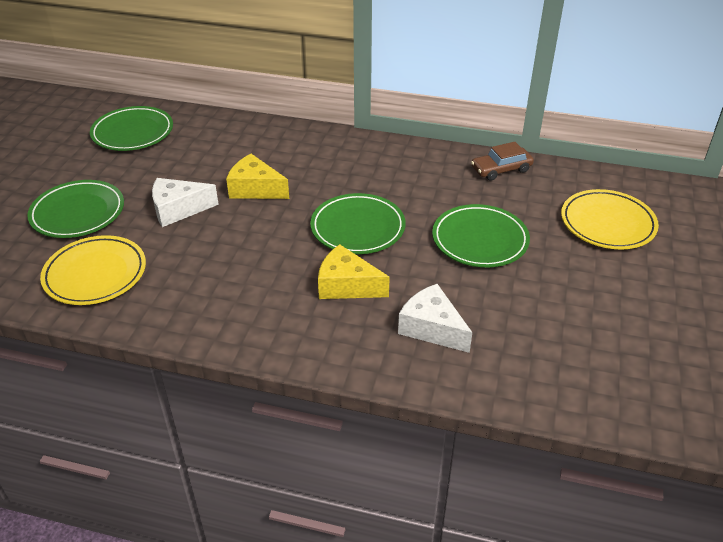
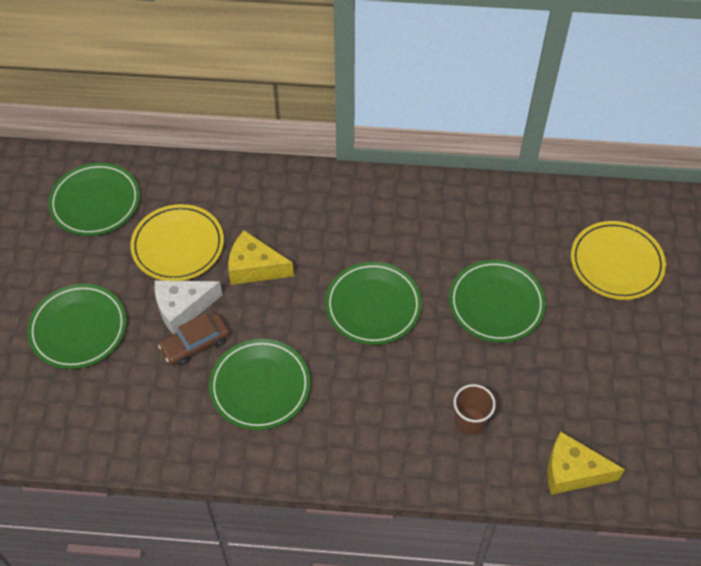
camera: 10 degrees left, 15 degrees up
yellow plate [40,235,146,305] -> yellow plate moved to [130,204,224,281]
yellow cheese [318,244,390,299] -> yellow cheese moved to [547,432,625,495]
white cheese [398,284,472,353] -> brown cup [454,384,496,435]
brown car [471,142,534,181] -> brown car moved to [158,313,230,366]
none -> green plate [209,339,311,430]

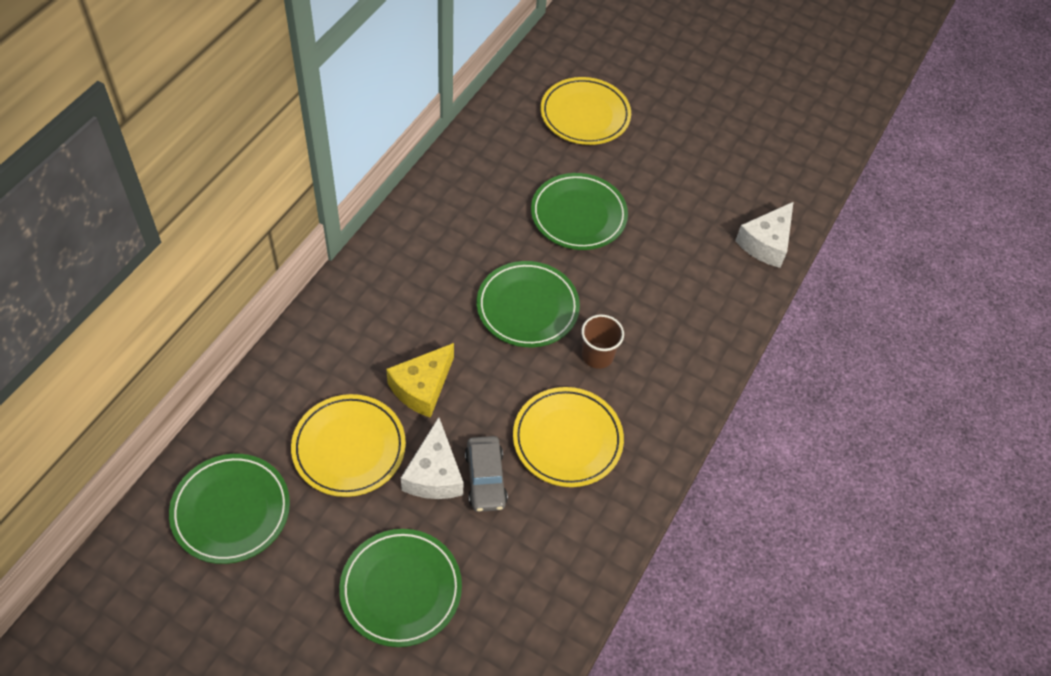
camera: 70 degrees left, 0 degrees up
brown car [158,313,230,366] -> grey car [465,436,508,512]
green plate [209,339,311,430] -> yellow plate [513,387,624,487]
brown cup [454,384,496,435] -> brown cup moved to [581,315,624,369]
yellow cheese [547,432,625,495] -> white cheese [735,202,793,268]

